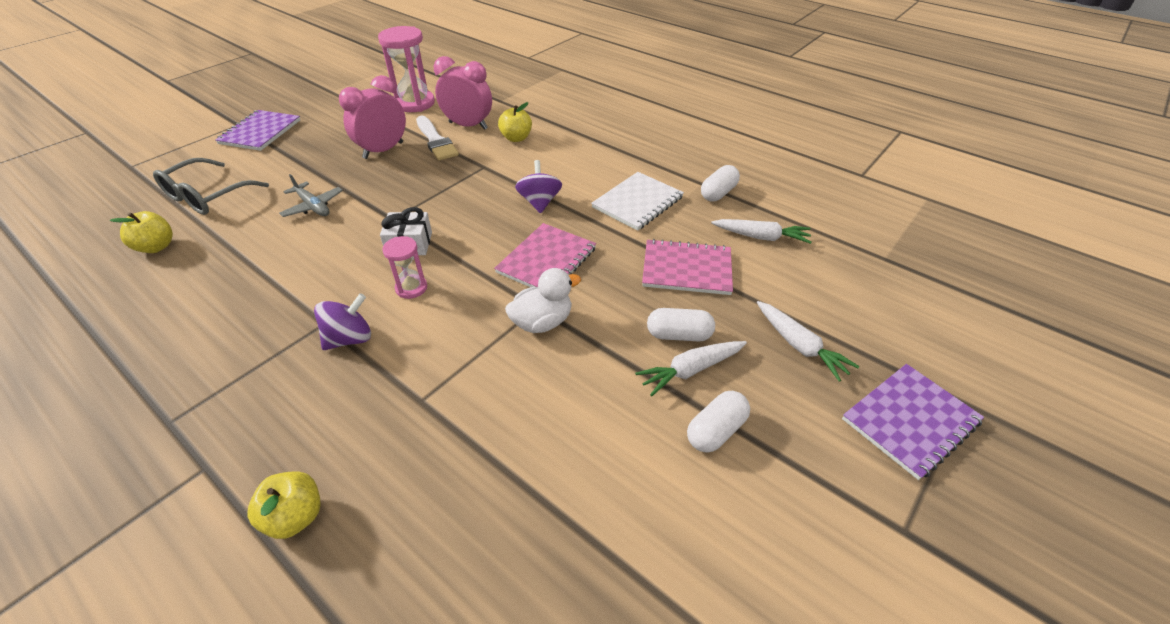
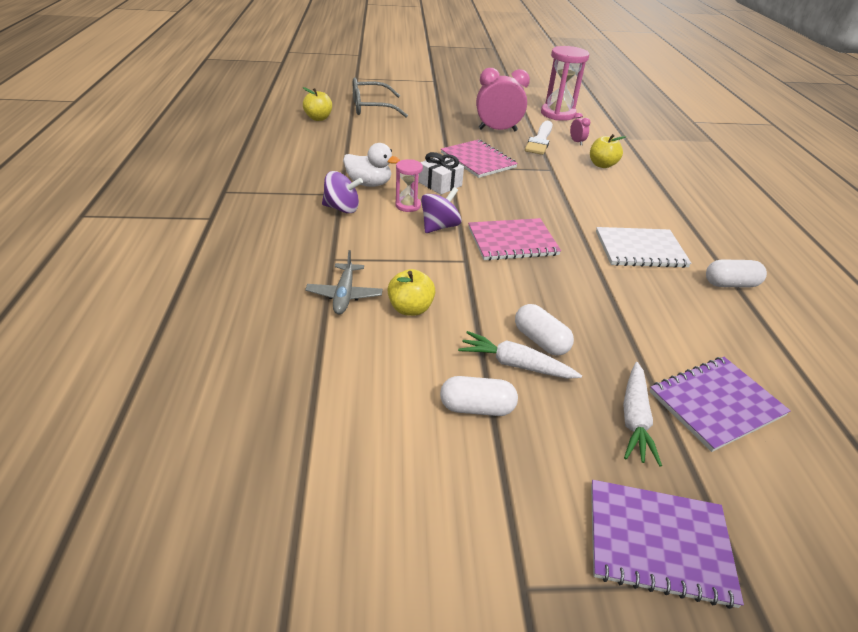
camera: 45 degrees right, 5 degrees down
purple notebook [215,110,300,151] -> purple notebook moved to [649,357,791,452]
yellow apple [247,471,321,539] -> yellow apple moved to [387,269,435,316]
grey plane [279,174,343,217] -> grey plane moved to [305,250,383,314]
pink clock [434,56,492,130] -> pink clock [570,113,590,145], size x0.45
white duck [505,268,581,333] -> white duck moved to [343,143,400,187]
purple spinning top [515,160,562,213] -> purple spinning top moved to [421,187,462,233]
pink notebook [642,239,733,295] -> pink notebook moved to [441,140,518,178]
white carrot [711,219,812,244] -> none

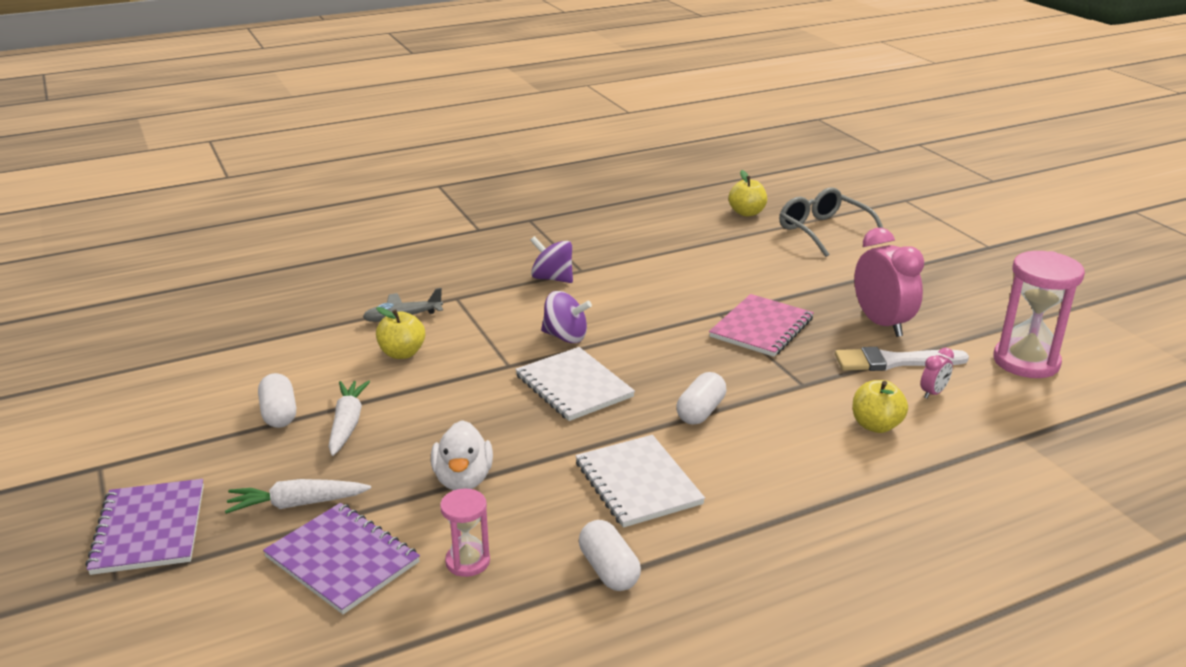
camera: 70 degrees right, 10 degrees down
purple spinning top [322,171,363,213] -> purple spinning top turned 135 degrees clockwise [530,236,573,283]
white duck [343,143,400,187] -> white duck moved to [431,420,493,490]
pink hourglass [395,159,423,212] -> pink hourglass moved to [440,489,490,577]
white gift [419,152,464,195] -> none
pink notebook [468,218,561,261] -> white notebook [515,347,635,421]
white capsule [515,304,574,356] -> white capsule moved to [676,372,727,425]

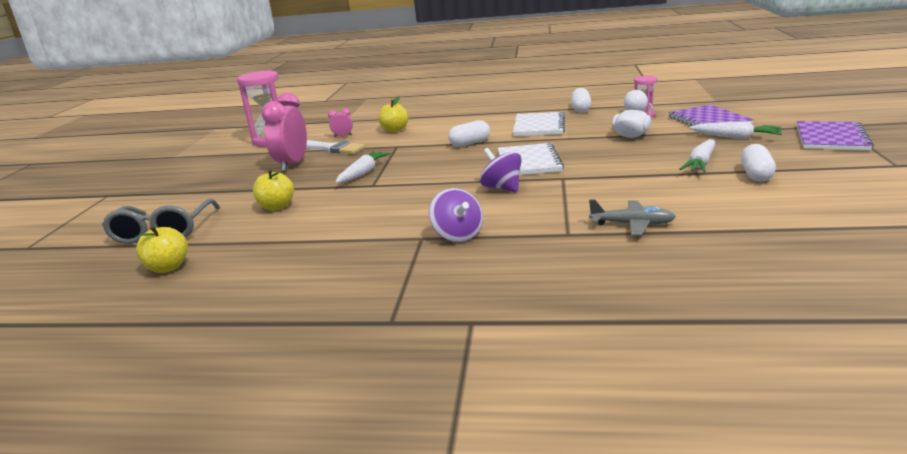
camera: 145 degrees left, 5 degrees down
yellow apple [376,307,425,359] -> yellow apple moved to [253,169,294,211]
pink notebook [709,294,814,357] -> white carrot [335,151,391,183]

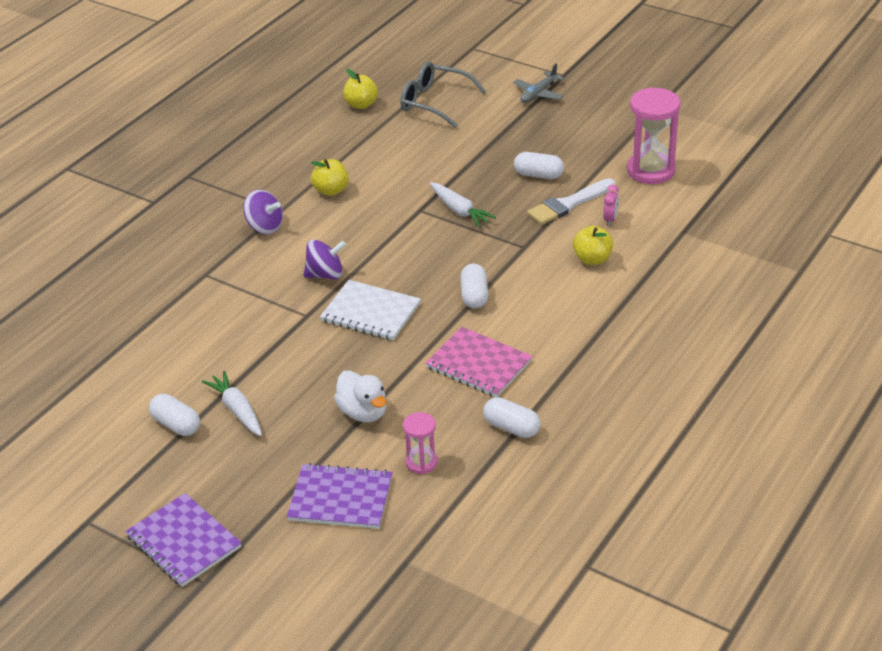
camera: 115 degrees right, 15 degrees up
yellow apple [253,169,294,211] -> yellow apple moved to [311,159,349,196]
pink clock [261,92,307,172] -> white capsule [514,152,564,179]
purple spinning top [429,188,483,242] -> purple spinning top turned 150 degrees counterclockwise [243,190,283,234]
white notebook [513,112,565,136] -> pink notebook [425,327,533,397]
grey plane [589,199,676,236] -> grey plane moved to [513,63,564,103]
white carrot [689,121,782,139] -> none

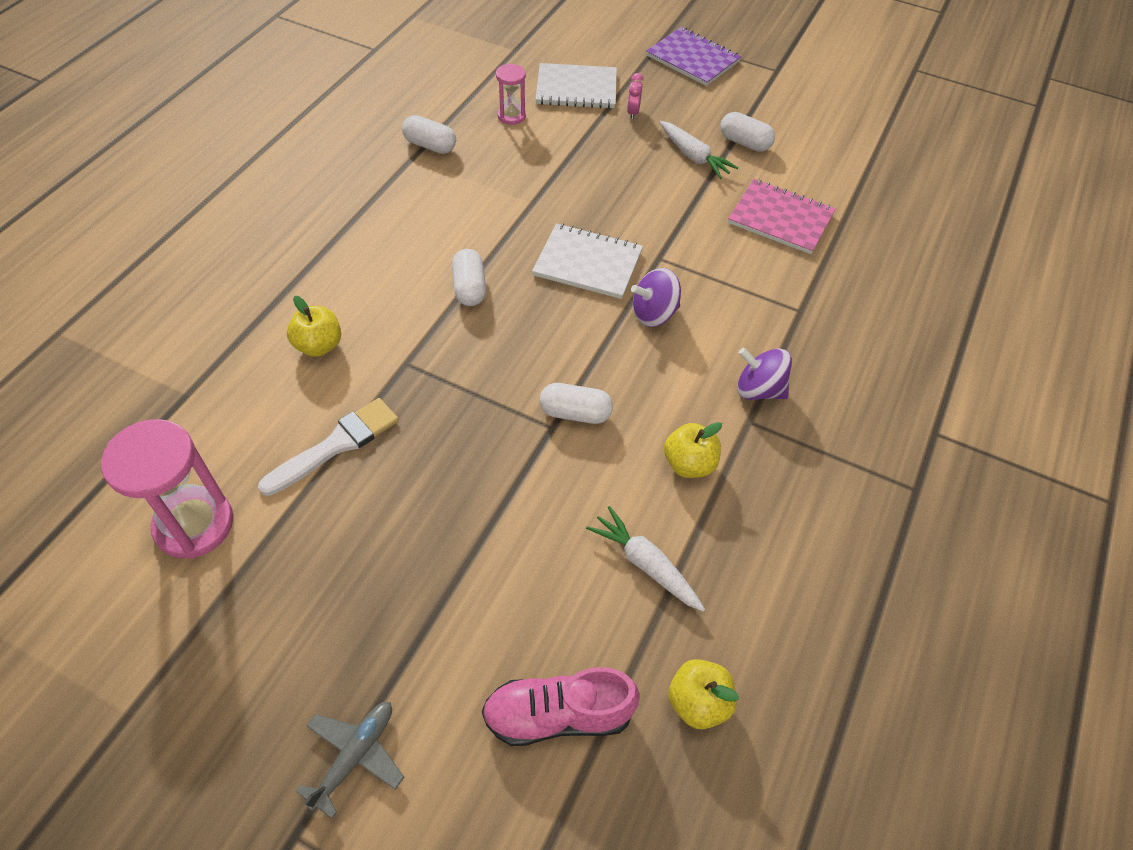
camera: 170 degrees right, 15 degrees up
purple notebook [287,463,393,529] -> white notebook [535,63,617,109]
white duck [334,370,386,422] -> none
grey glasses [400,61,486,128] -> pink shoe [482,667,640,746]
pink notebook [425,327,533,397] -> pink notebook moved to [728,179,836,254]
white carrot [430,182,496,227] -> white carrot moved to [586,506,705,612]
white capsule [514,152,564,179] -> white capsule moved to [539,383,613,424]
pink clock [603,185,619,226] -> pink clock moved to [627,73,644,120]

